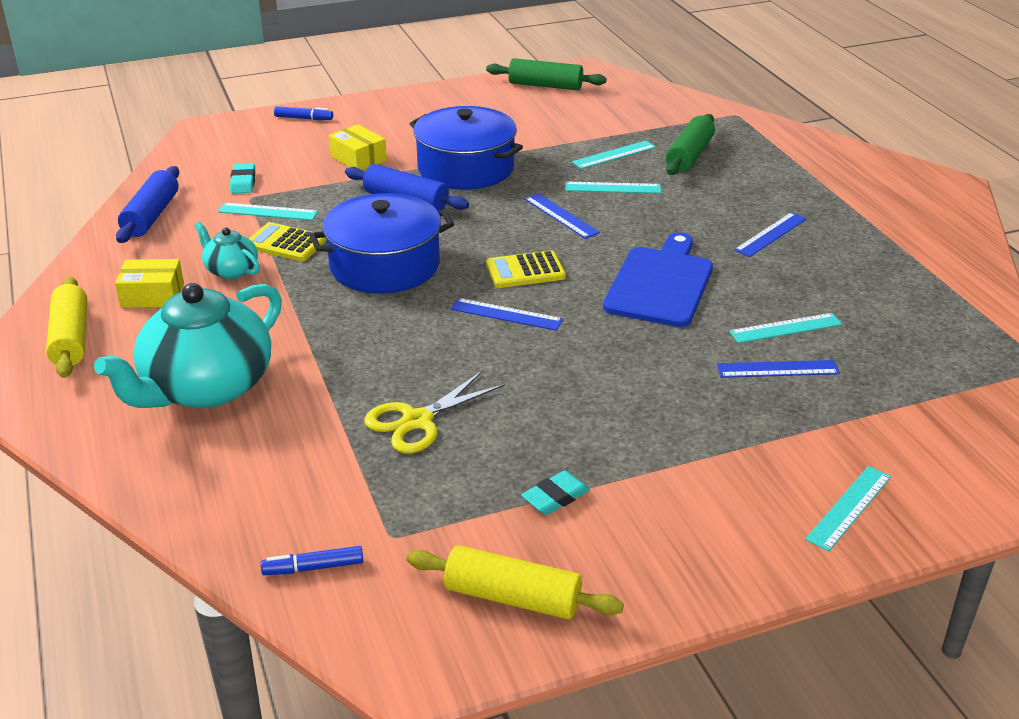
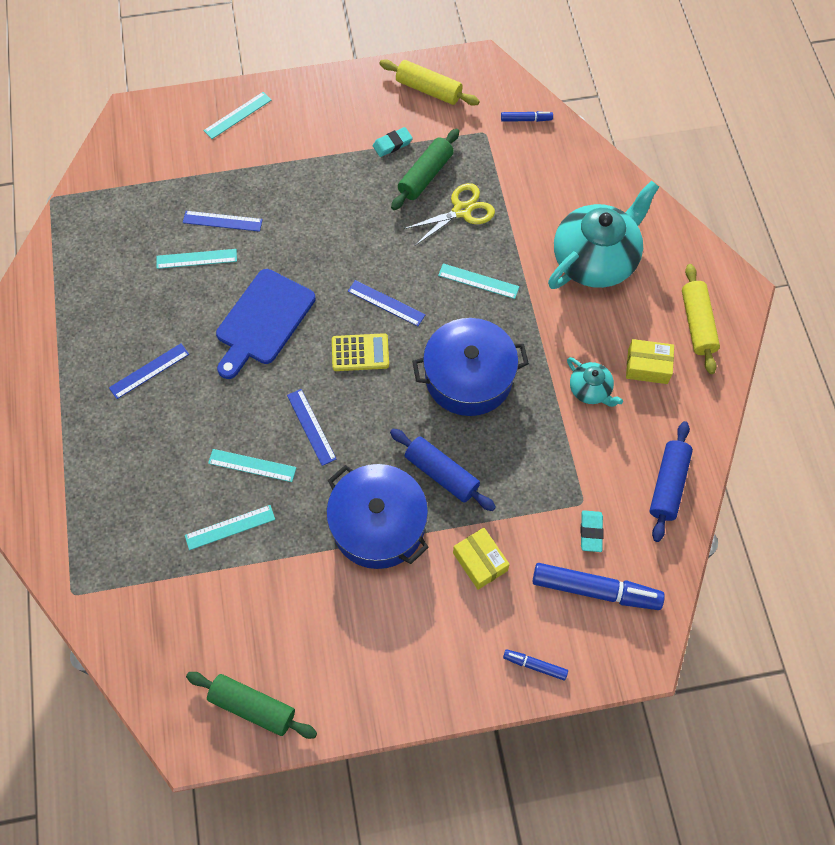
camera: 170 degrees left, 30 degrees up
turquoise ruler [218,203,318,220] -> turquoise ruler moved to [438,263,520,299]
yellow calculator [249,222,326,261] -> none
green rolling pin [666,114,715,175] -> green rolling pin moved to [391,129,459,210]
none -> blue marker [532,563,665,610]

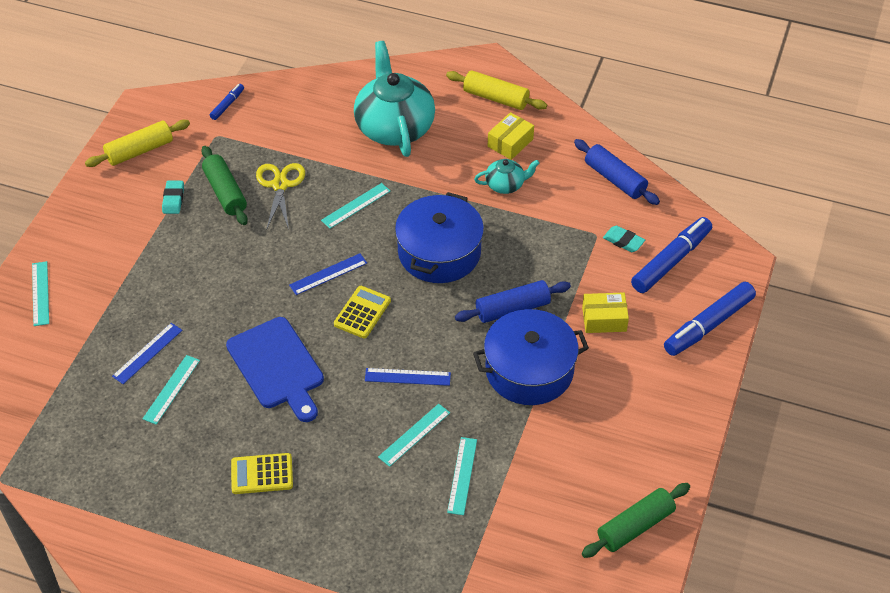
camera: 60 degrees left, 15 degrees down
blue ruler [109,343,189,399] -> yellow calculator [231,453,293,494]
blue marker [503,649,568,680] -> blue marker [664,282,756,356], size x2.03

